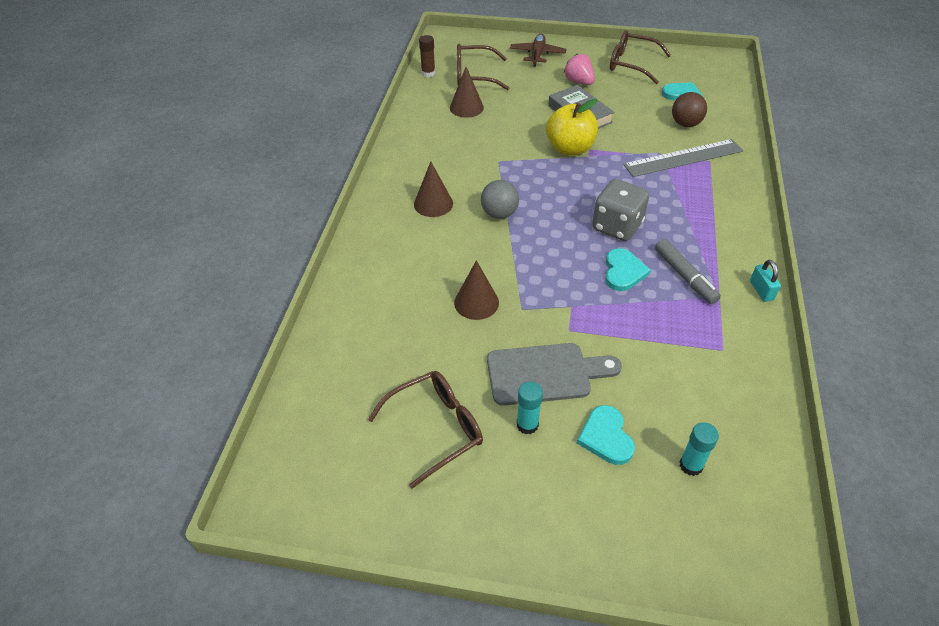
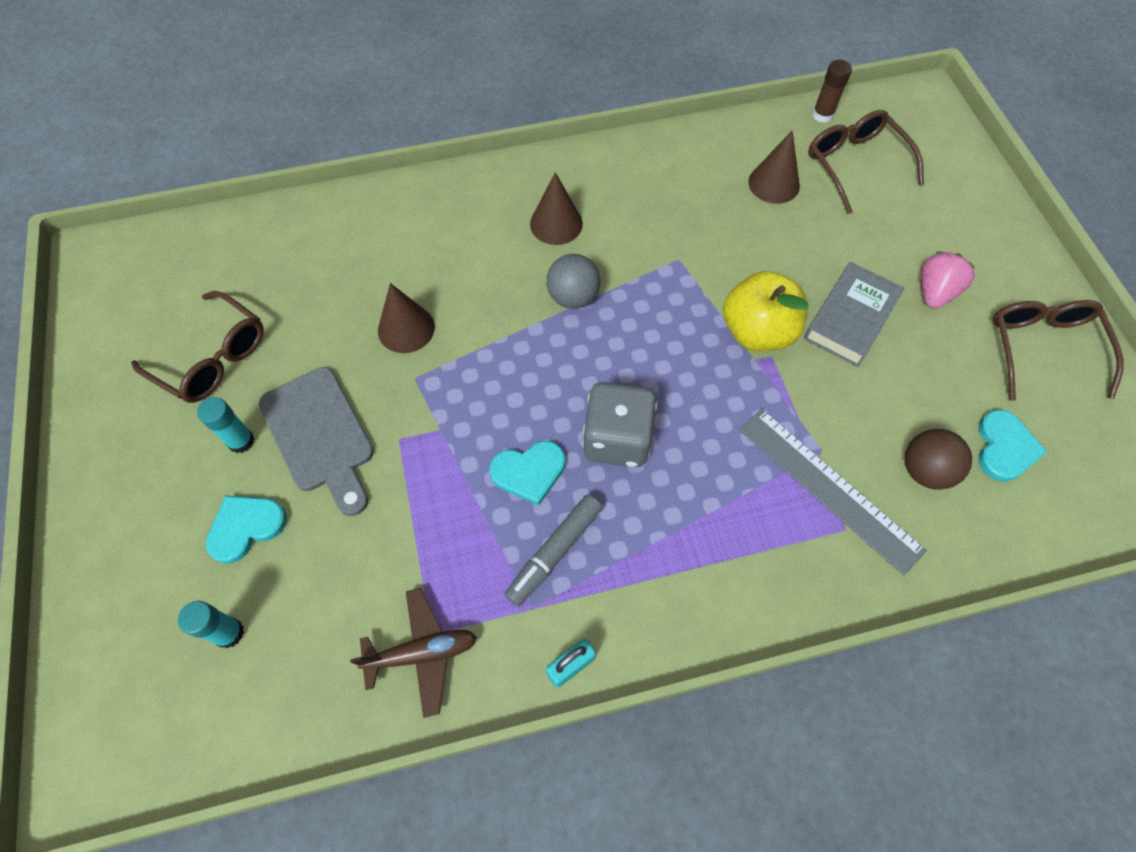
camera: 65 degrees right, 15 degrees up
brown plane [510,34,566,67] -> brown plane moved to [350,588,477,718]

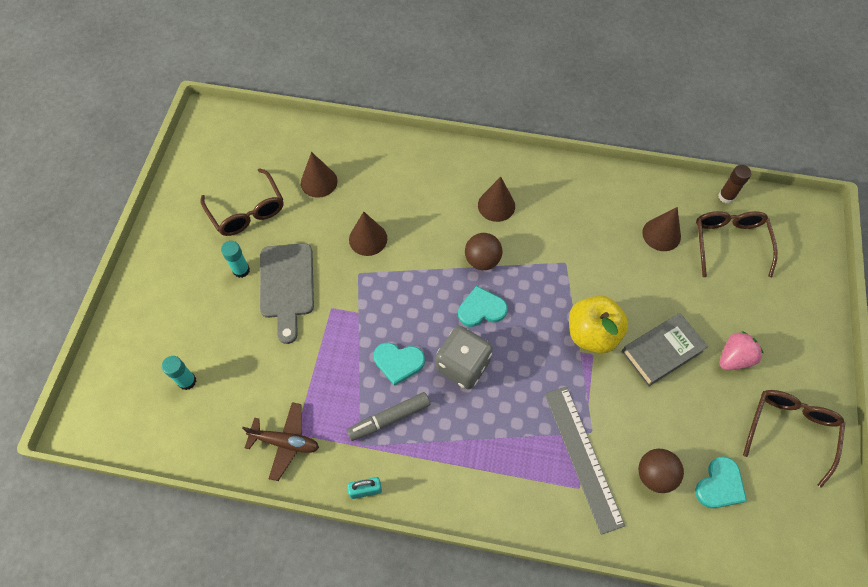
camera: 25 degrees right, 0 degrees up
turquoise heart [206,495,287,564] -> turquoise heart moved to [458,286,508,327]
grey ball [547,254,600,309] -> brown ball [465,233,503,270]
none -> brown cone [301,152,338,198]

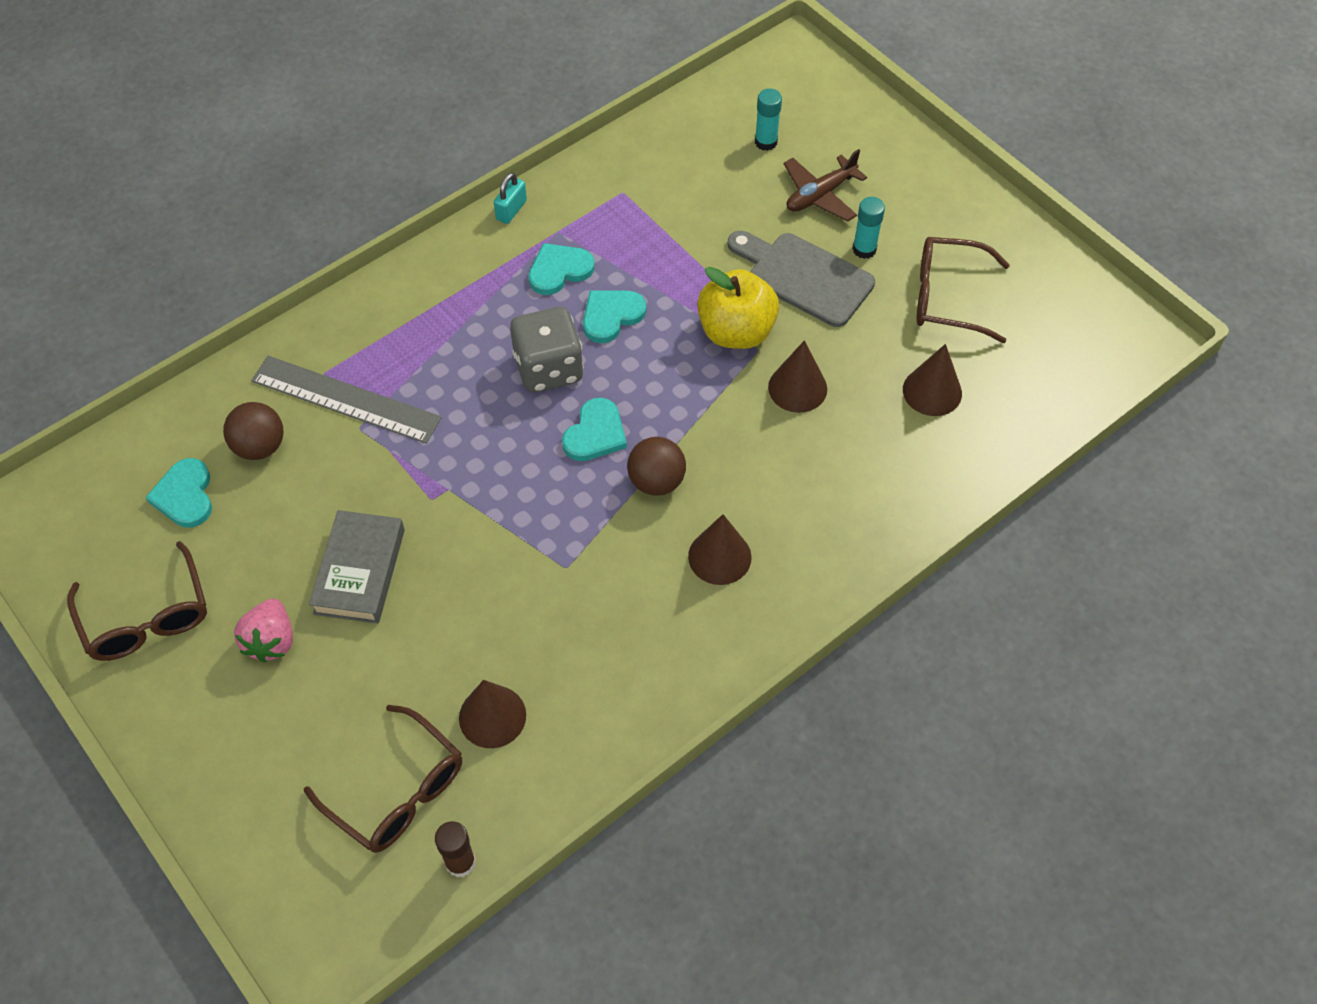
camera: 130 degrees right, 5 degrees down
brown plane [242,402,319,481] -> brown plane moved to [784,149,867,221]
grey marker [347,392,430,441] -> turquoise heart [529,243,595,295]
yellow apple [569,295,628,353] -> yellow apple moved to [697,267,779,349]

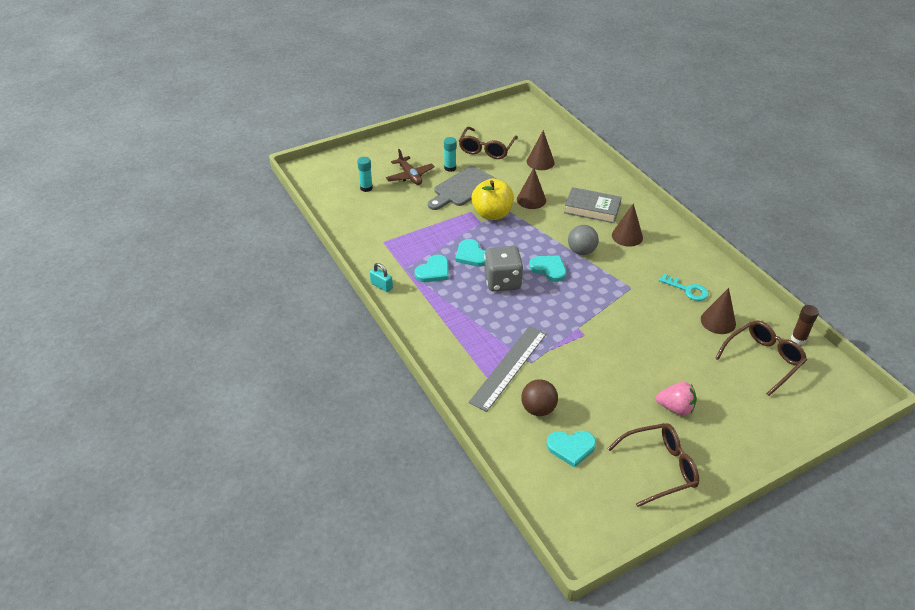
camera: 80 degrees left, 15 degrees down
grey book [309,510,405,624] -> grey book moved to [564,187,622,223]
turquoise heart [529,243,595,295] -> turquoise heart turned 120 degrees counterclockwise [415,255,449,282]
brown ball [627,437,686,496] -> grey ball [568,225,599,255]
none -> turquoise key [659,274,709,301]

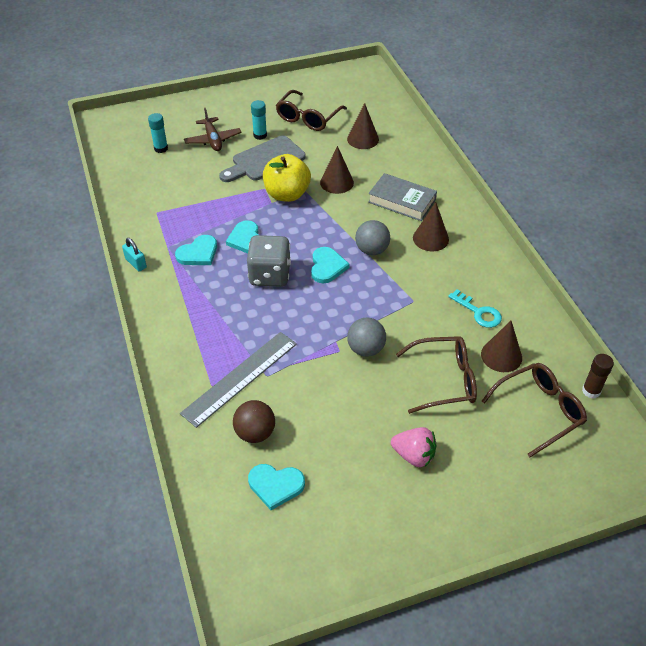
camera: 10 degrees right, 5 degrees up
turquoise heart [529,256,566,282] -> turquoise heart turned 45 degrees clockwise [311,247,350,283]
brown glasses [607,423,699,507] -> brown glasses moved to [396,336,477,414]
none -> grey ball [347,318,386,357]

